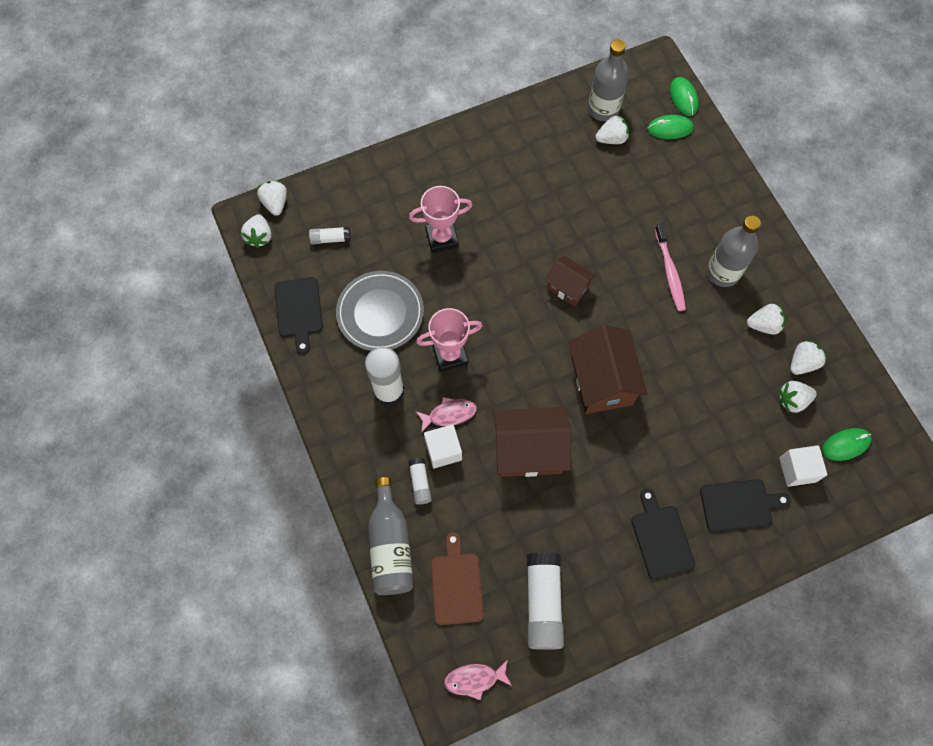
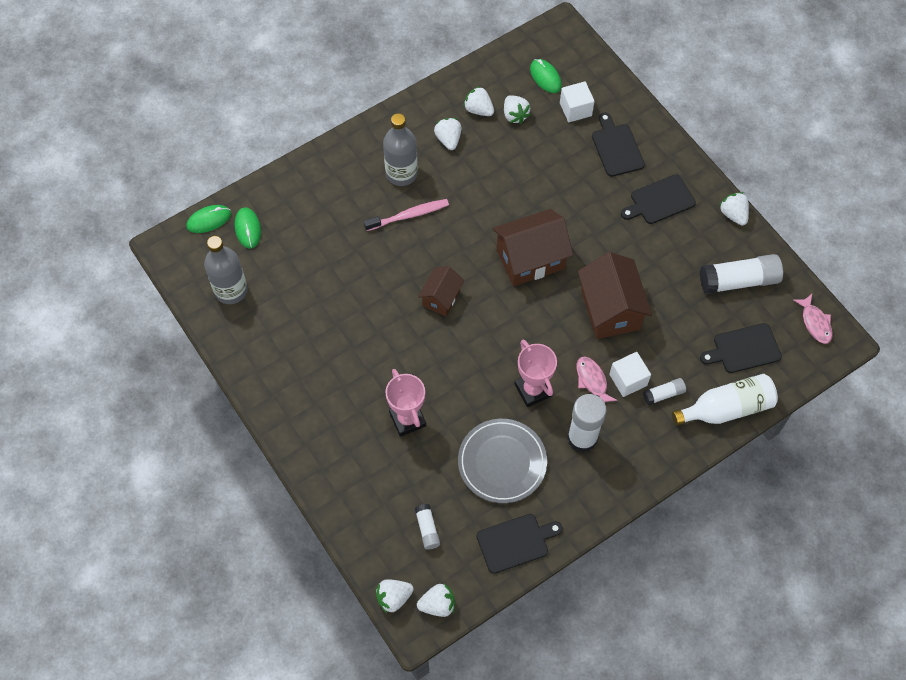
camera: 100 degrees left, 5 degrees down
grey bottle [368,477,413,595] -> white bottle [672,374,778,426]
brown cutting board [431,532,484,625] -> black cutting board [700,323,782,373]
white strawberry [596,115,629,144] -> white strawberry moved to [719,192,749,225]

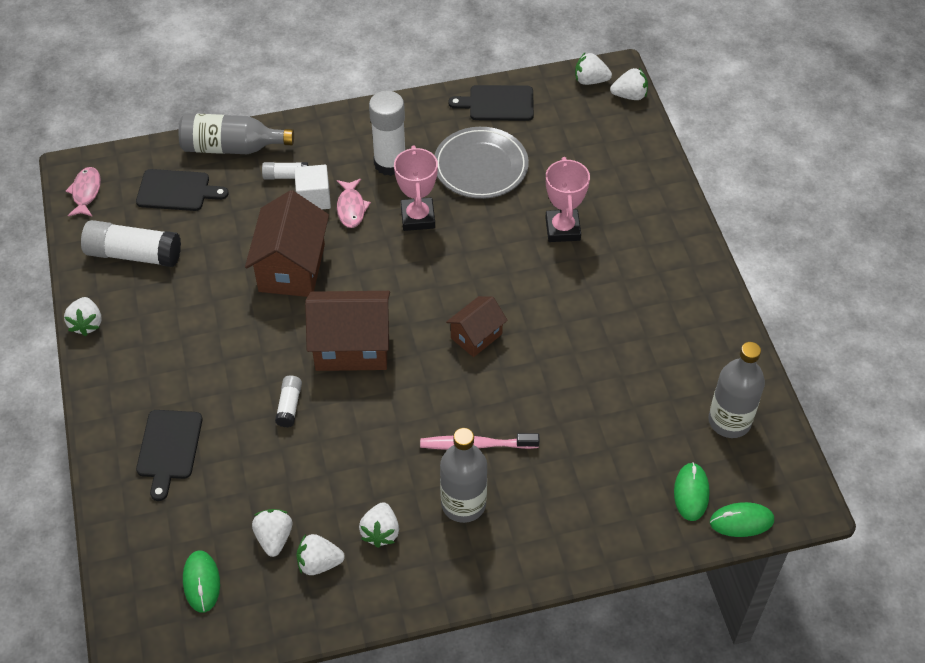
camera: 160 degrees left, 10 degrees down
white glue stick [415,504,440,549] -> white glue stick moved to [275,375,302,427]
white strawberry [463,86,494,116] -> white strawberry turned 120 degrees clockwise [296,534,345,575]
white cube [560,81,595,122] -> none
black cutting board [621,174,696,224] -> none
white bottle [672,374,778,426] -> grey bottle [179,113,294,154]

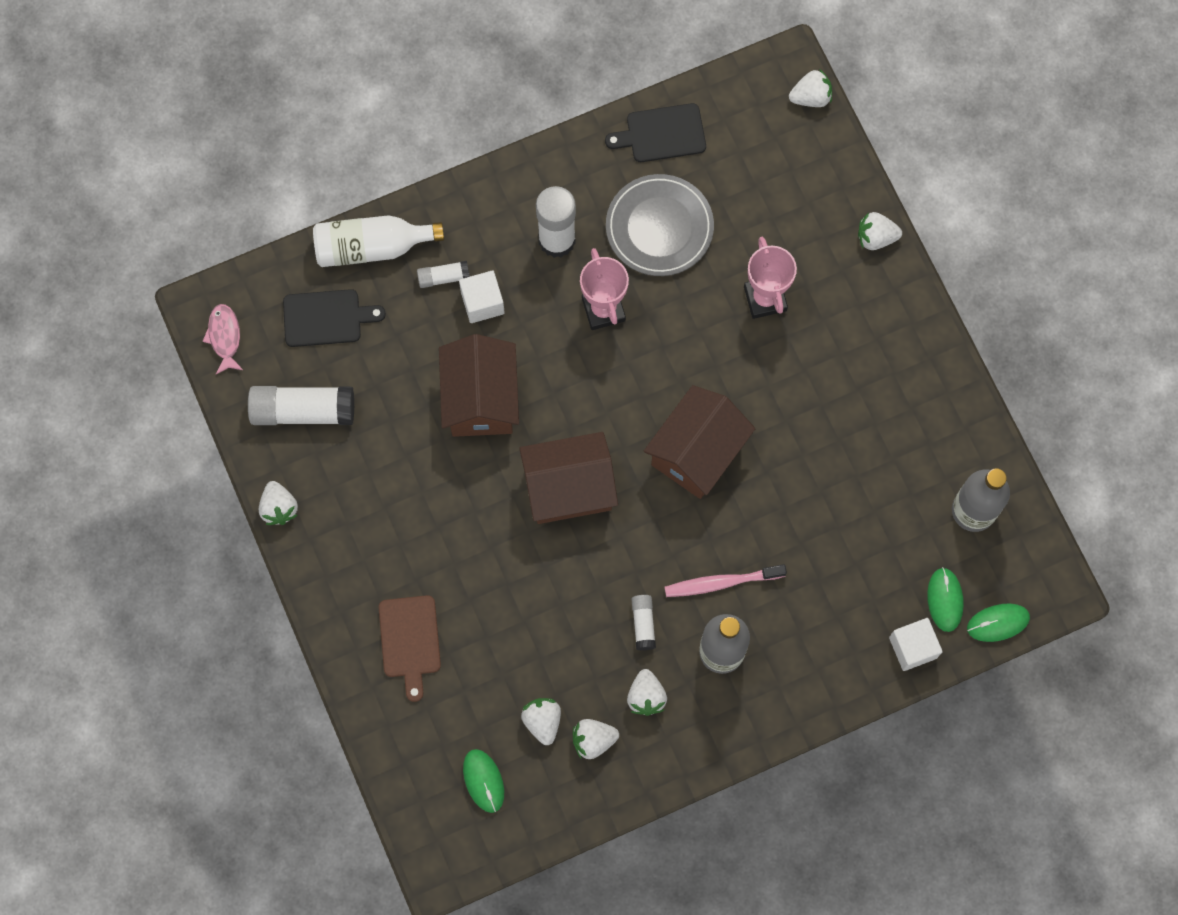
camera: 10 degrees left, 20 degrees up
black cutting board [136,410,202,501] -> brown cutting board [379,595,441,702]
grey bottle [179,113,294,154] -> white bottle [313,215,444,267]
white glue stick [275,375,302,427] -> white glue stick moved to [631,595,656,650]
pink fish [337,179,371,228] -> none
brown house [446,296,508,357] -> brown house [644,385,755,499], size x1.73
white strawberry [575,53,612,85] -> white strawberry moved to [858,212,902,250]
none -> white cube [889,618,943,671]

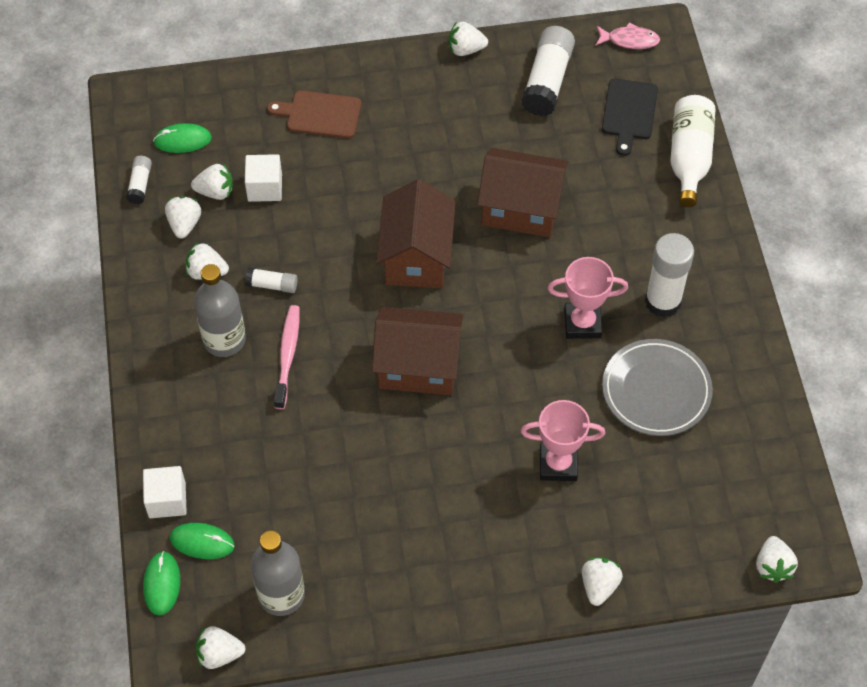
camera: 105 degrees right, 15 degrees down
white glue stick [417,261,470,288] -> white glue stick moved to [126,156,152,204]
white cube [459,270,505,323] -> white cube moved to [245,154,282,202]
black cutting board [605,103,706,162] -> none
brown house [644,385,755,499] -> brown house turned 45 degrees counterclockwise [372,307,464,395]
none -> white strawberry [196,626,245,669]

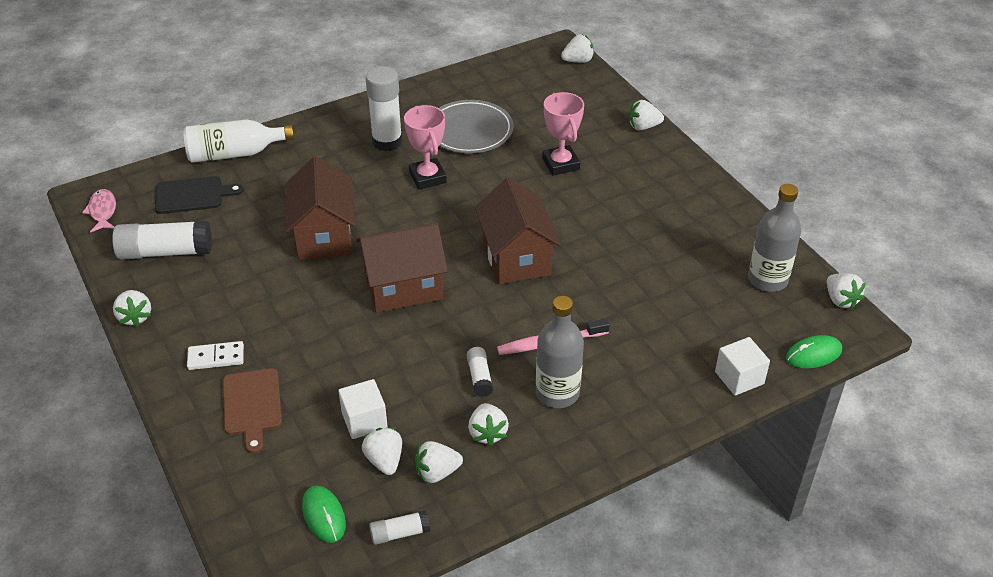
camera: 110 degrees left, 15 degrees down
green mouse [170,523,234,559] -> none
none -> white domino [187,341,244,370]

